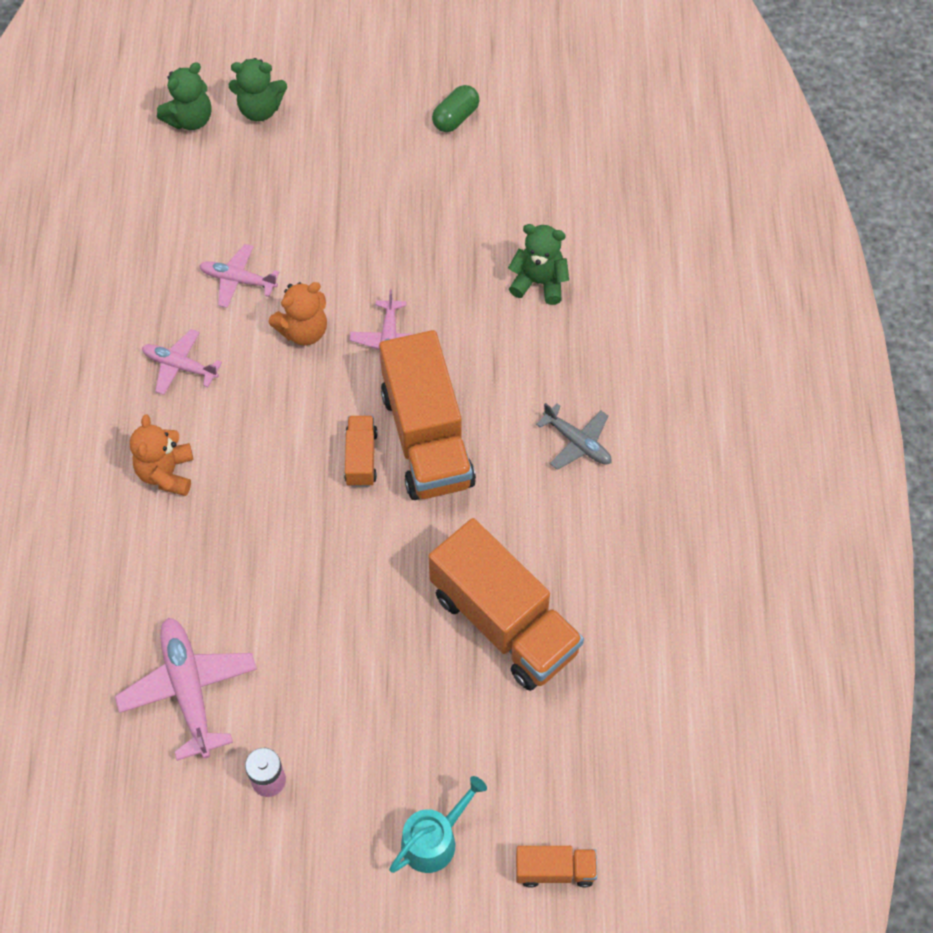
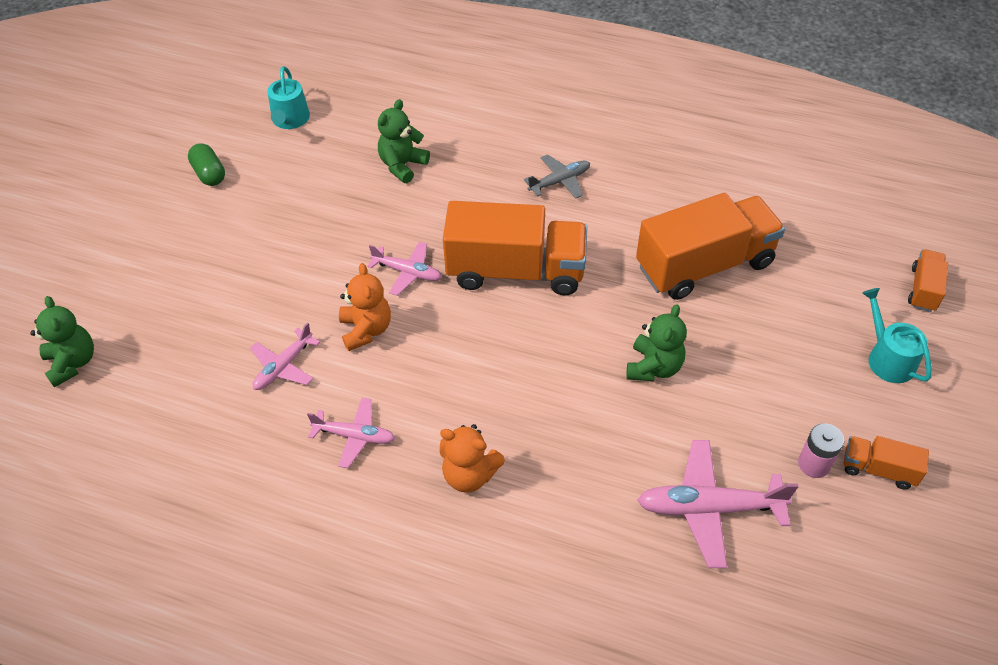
camera: 70 degrees left, 10 degrees down
pink plane [142,329,222,395] -> pink plane turned 120 degrees counterclockwise [307,398,395,468]
green teddy bear [229,58,287,121] -> green teddy bear moved to [626,304,687,381]
orange truck [344,416,378,487] -> orange truck moved to [844,436,929,489]
none -> turquoise watering can [268,66,310,129]

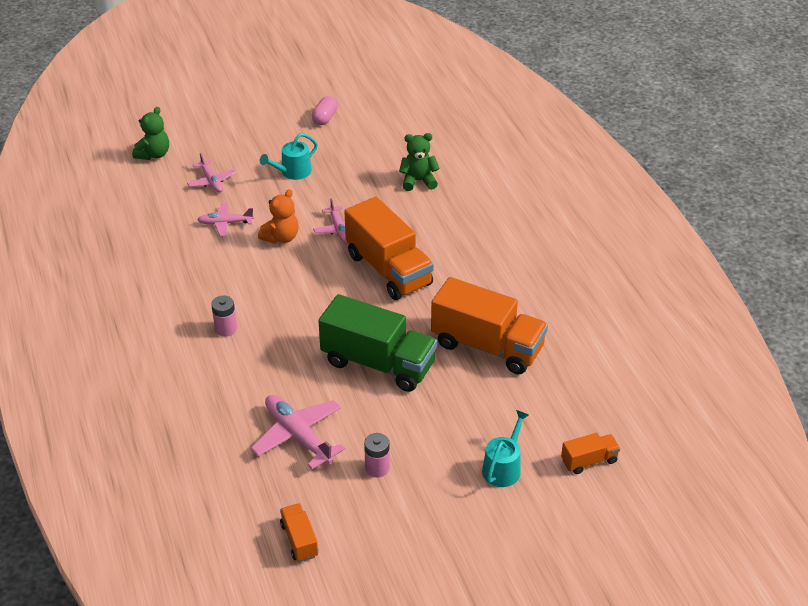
camera: 50 degrees right, 10 degrees down
green capsule [188,143,225,186] -> pink capsule [312,96,338,125]
turquoise watering can [268,66,310,129] -> turquoise watering can moved to [260,133,318,180]
pink plane [307,398,395,468] -> pink plane moved to [187,153,236,192]
orange teddy bear [440,424,505,493] -> pink battery [211,296,237,337]
grey plane [524,154,590,199] -> none
green teddy bear [626,304,687,381] -> green truck [318,294,437,392]
orange truck [844,436,929,489] -> orange truck moved to [280,503,318,562]

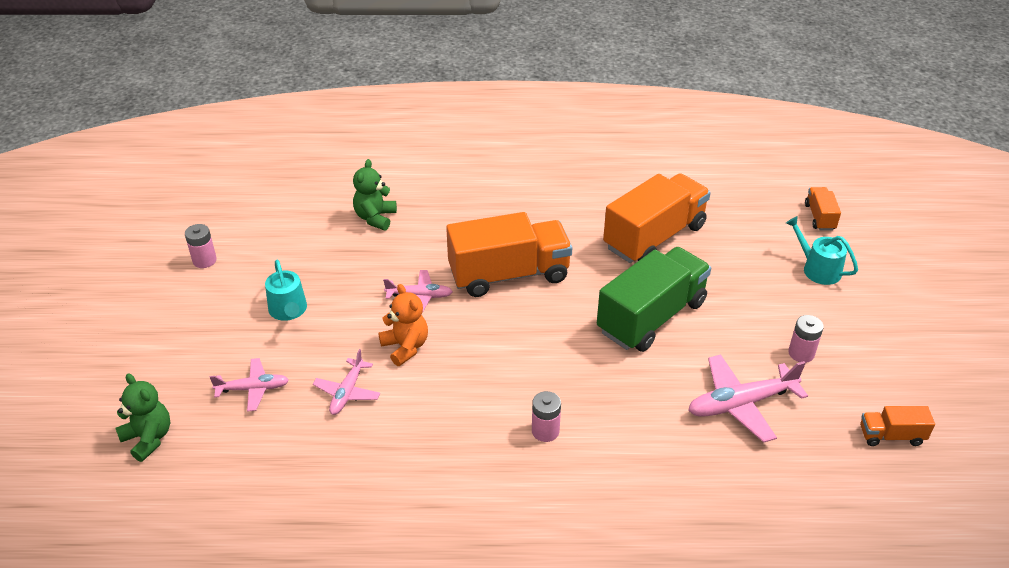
camera: 70 degrees left, 0 degrees up
pink capsule [312,96,338,125] -> pink battery [185,224,217,268]

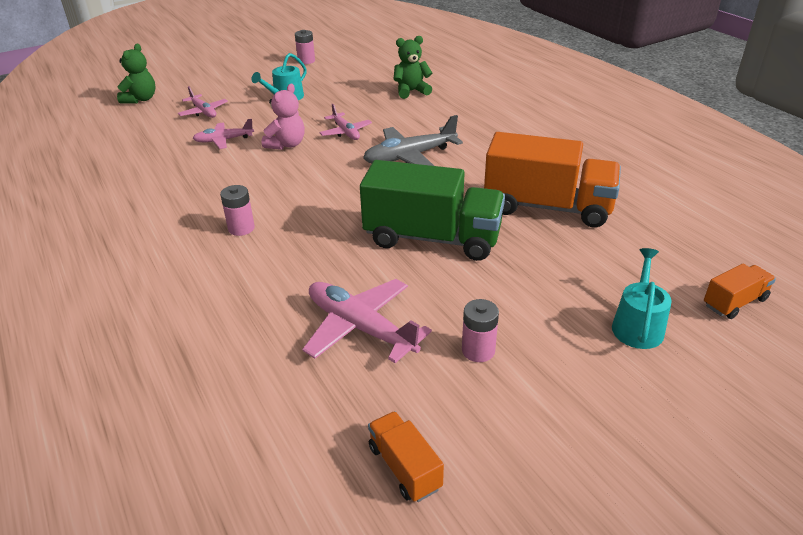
camera: 60 degrees right, 5 degrees down
orange teddy bear [378,284,428,366] -> pink teddy bear [262,84,305,150]
orange truck [446,212,572,297] -> grey plane [363,115,463,166]

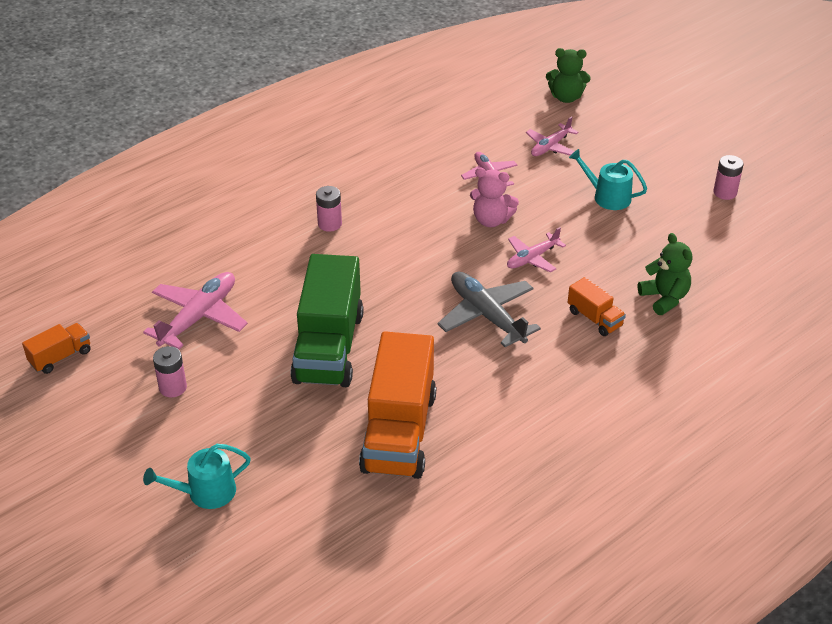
camera: 80 degrees right, 5 degrees up
turquoise watering can [612,248,672,349] -> turquoise watering can turned 150 degrees clockwise [143,444,251,509]
orange truck [704,264,776,319] -> orange truck moved to [568,277,626,336]

